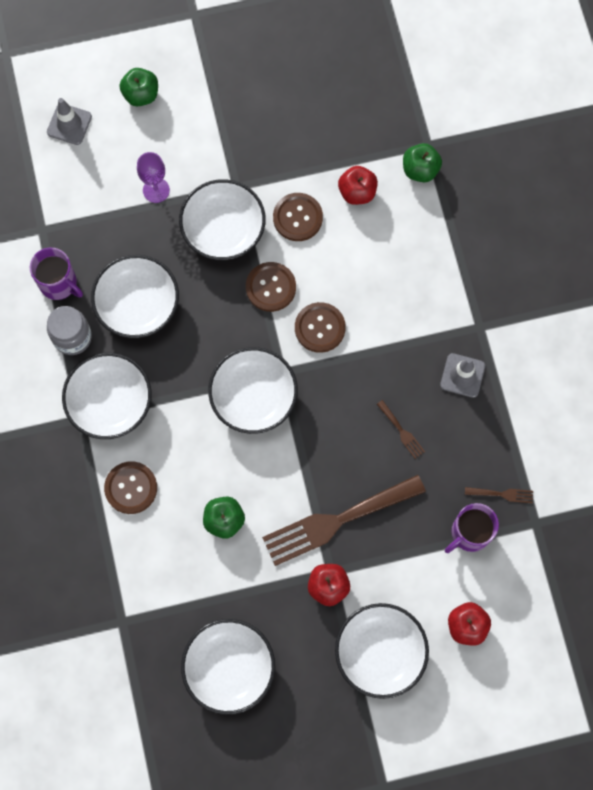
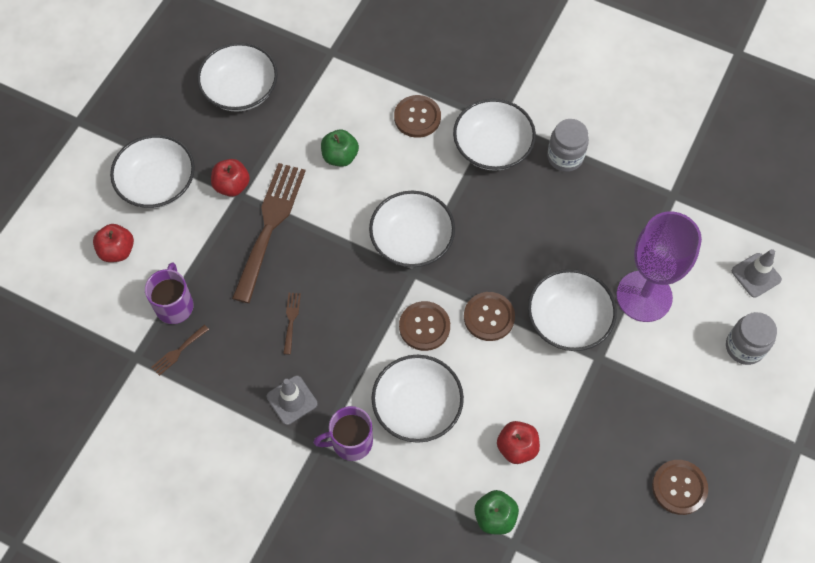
camera: 130 degrees right, 10 degrees down
purple mug [29,248,83,300] -> purple mug moved to [313,406,373,461]
white bowl [91,255,179,338] -> white bowl moved to [371,355,464,443]
green apple [120,68,158,107] -> grey jar [726,312,777,365]
purple goblet [137,152,170,203] -> purple goblet [616,212,702,322], size x2.03
brown button [273,193,323,241] -> brown button moved to [652,460,708,515]
brown fork [377,400,425,459] -> brown fork turned 90 degrees clockwise [283,293,301,355]

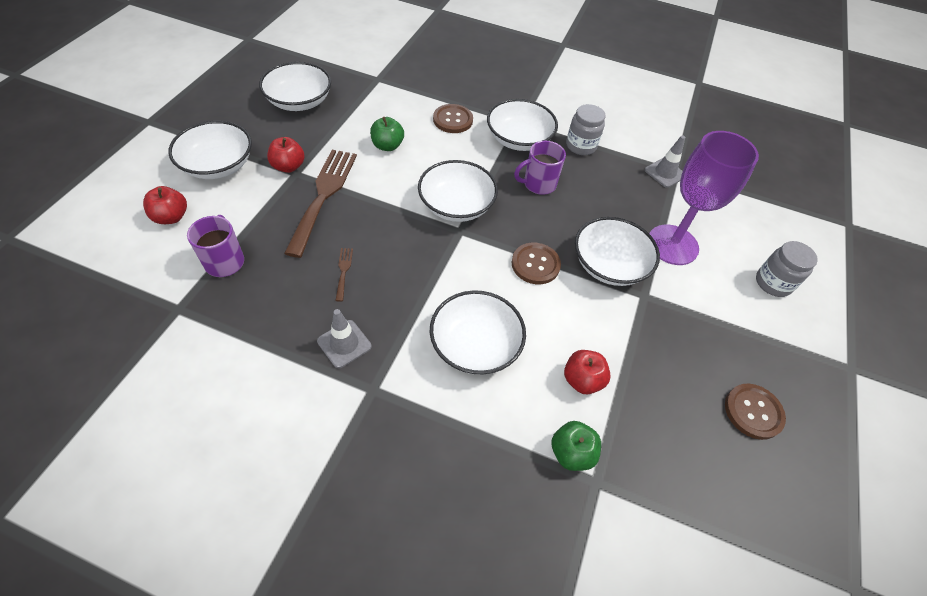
camera: 10 degrees left, 10 degrees down
brown fork [151,325,209,376] -> none
purple mug [313,406,373,461] -> purple mug moved to [514,141,566,195]
brown button [399,301,450,351] -> none
grey traffic cone [732,249,782,298] -> grey traffic cone moved to [645,135,685,188]

